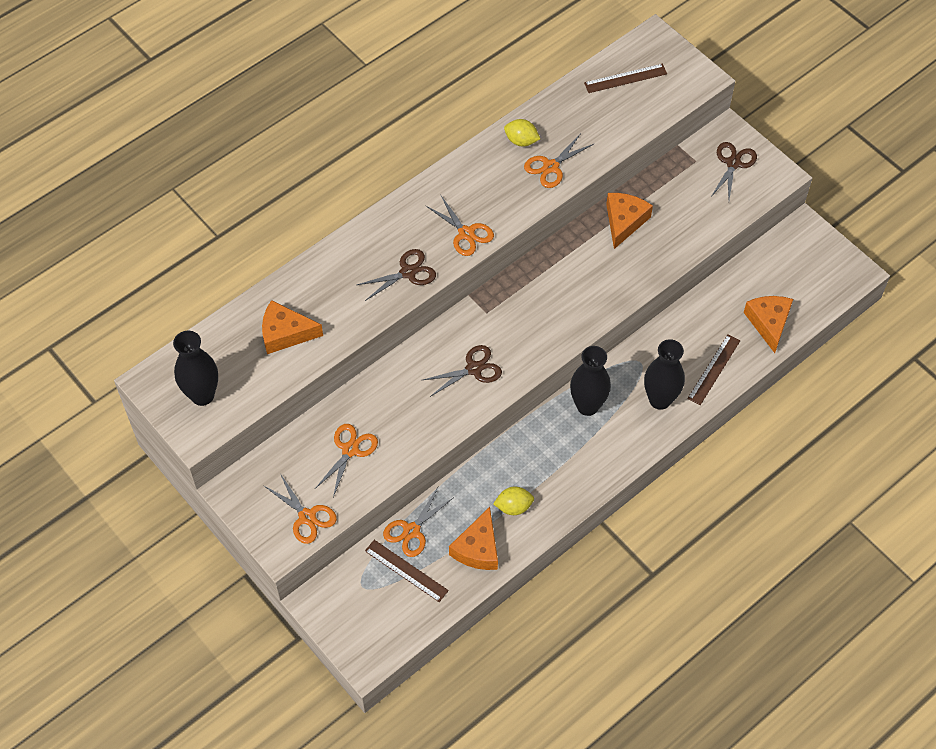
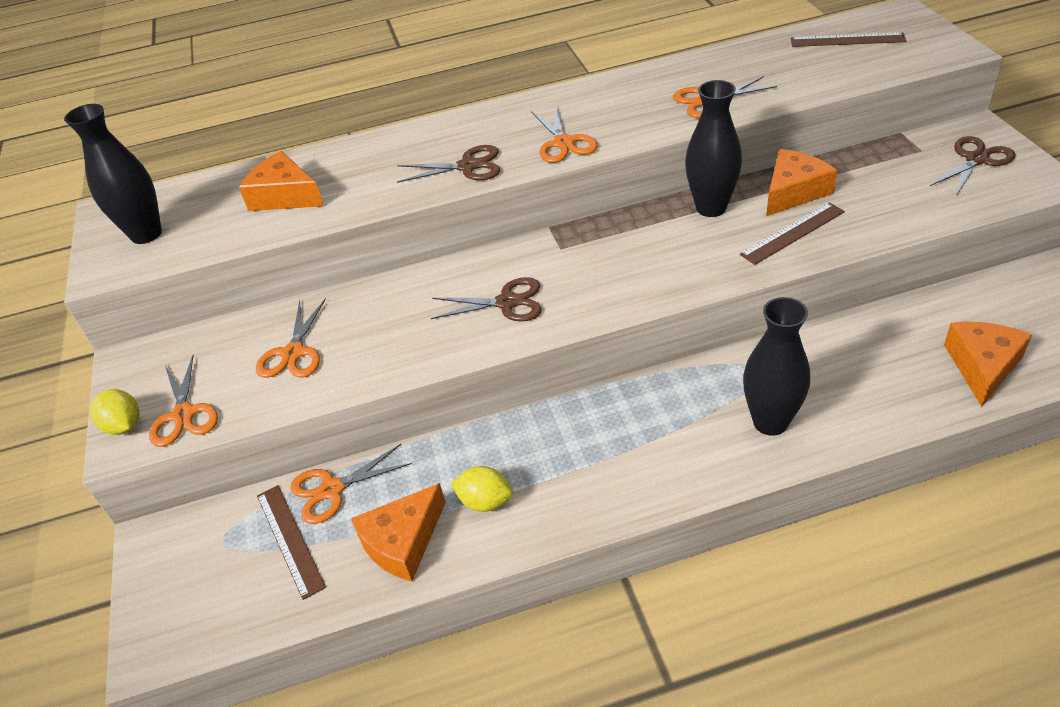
camera: 30 degrees right, 15 degrees down
orange scissors [315,424,378,497] -> orange scissors turned 135 degrees clockwise [256,298,326,378]
yellow lemon [504,119,540,147] -> yellow lemon moved to [90,389,139,435]
black vase [570,346,611,416] -> black vase moved to [685,80,742,217]
brown ruler [687,334,740,405] -> brown ruler moved to [740,202,845,265]

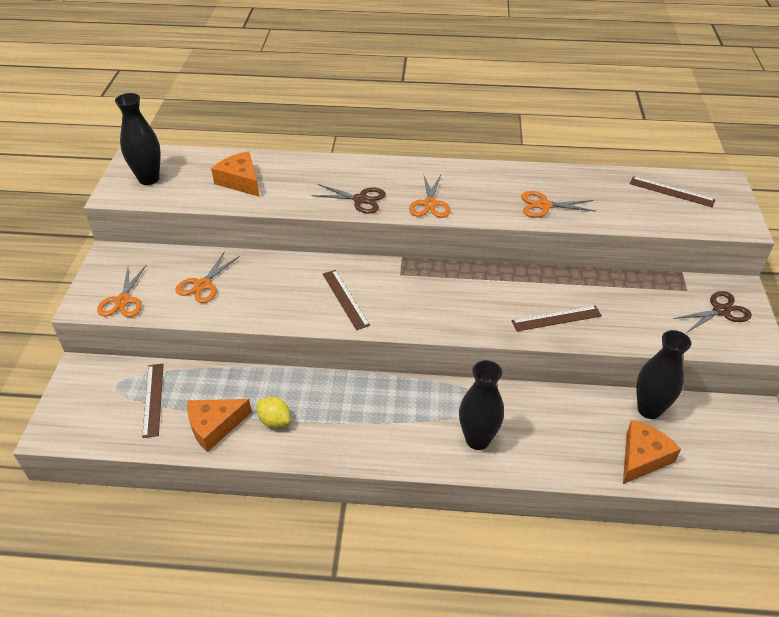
camera: 15 degrees right, 0 degrees up
yellow lemon [90,389,139,435] -> none
orange scissors [290,444,412,524] -> none
brown scissors [431,277,541,322] -> brown ruler [323,270,370,330]
black vase [685,80,742,217] -> black vase moved to [637,330,691,419]
orange cheese [766,149,837,216] -> none

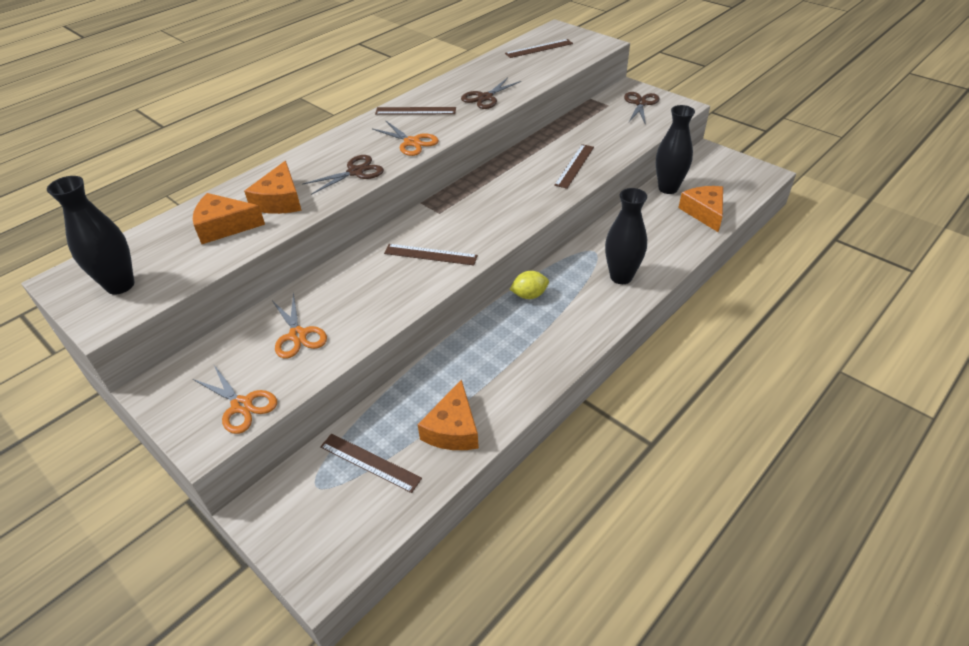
camera: 50 degrees left, 0 degrees up
yellow lemon [257,397,290,428] -> yellow lemon moved to [510,271,549,299]
orange scissors [521,191,596,217] -> brown scissors [461,78,521,109]
none -> orange cheese [244,161,302,214]
none -> brown ruler [375,107,456,115]

